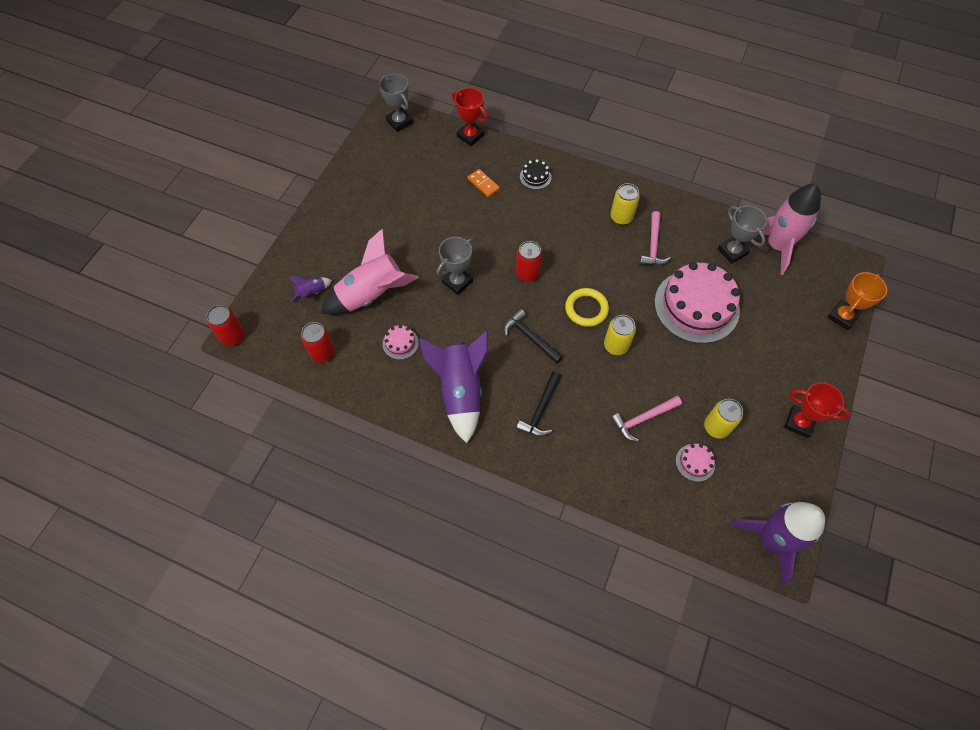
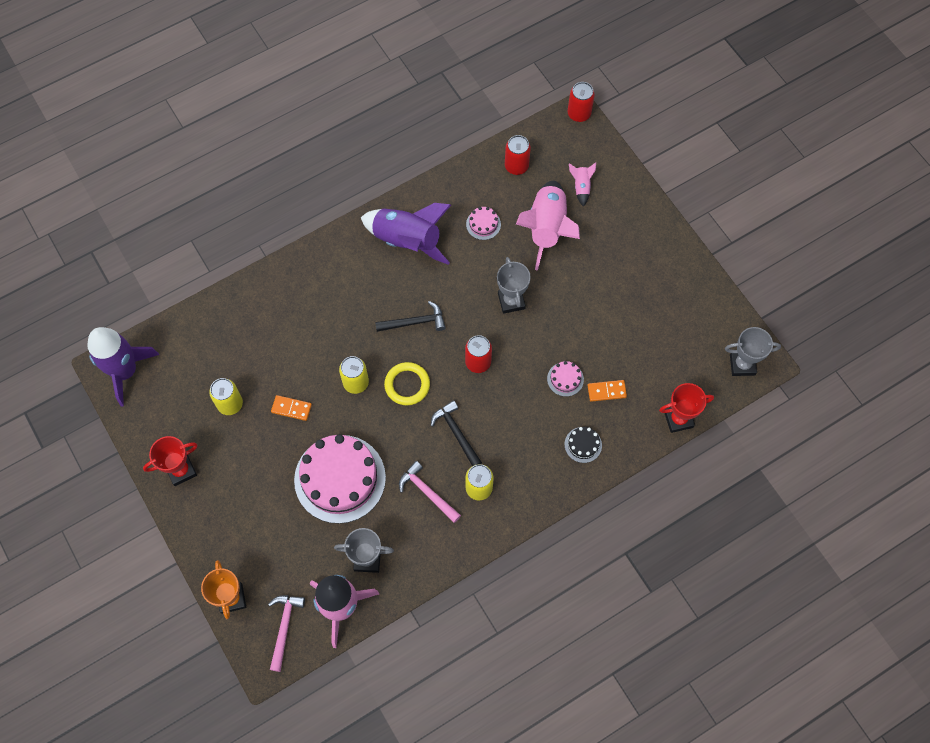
camera: 125 degrees right, 5 degrees up
purple rocket [288,276,332,302] -> pink rocket [569,162,596,207]
black hammer [516,372,561,437] -> black hammer moved to [431,400,482,466]
pink hammer [611,396,682,442] -> pink hammer moved to [268,595,305,672]
pink cake [676,444,715,482] -> pink cake moved to [547,361,584,397]
none -> orange domino [271,395,312,421]

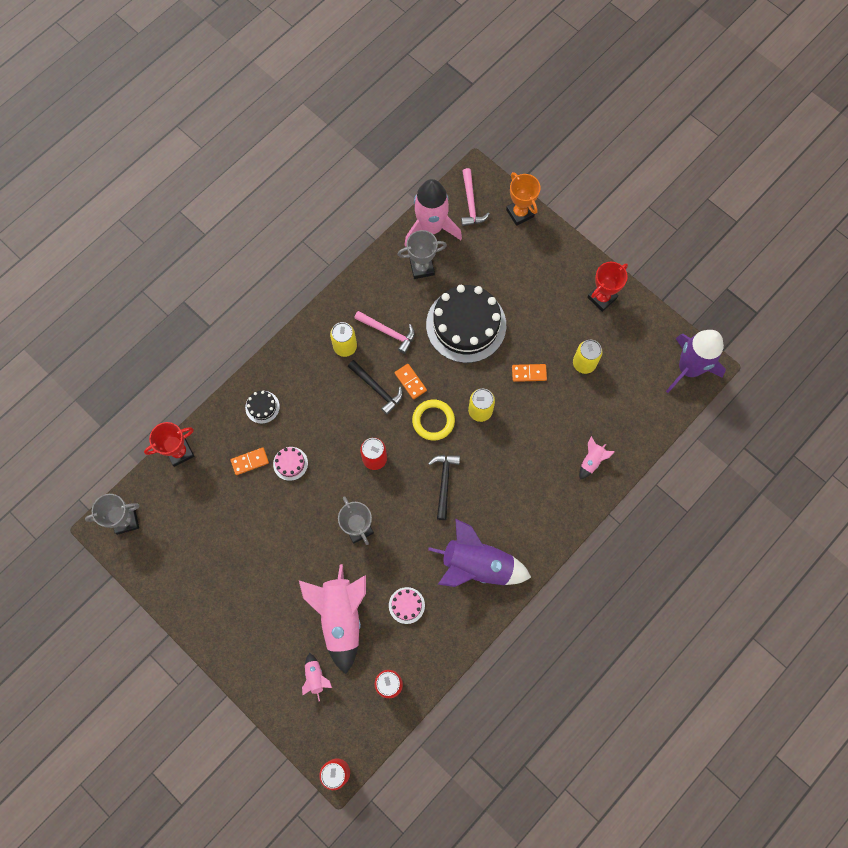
camera: 165 degrees right, 5 degrees up
pink cake [294,434,386,524] -> black cake [426,285,506,363]
black hammer [375,301,446,332] -> black hammer turned 120 degrees clockwise [428,455,460,520]
none -> orange domino [395,364,427,399]
none -> pink rocket [579,436,615,479]

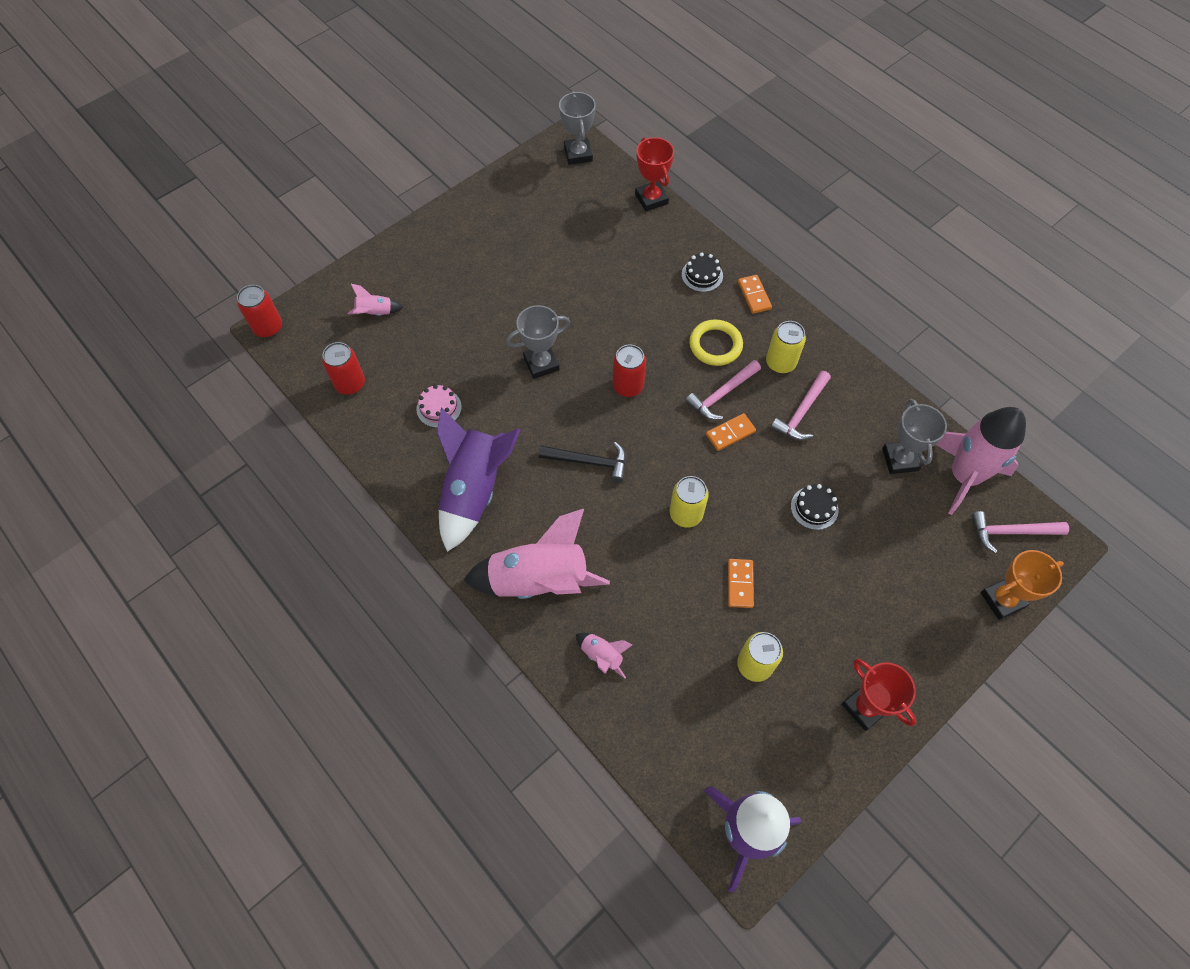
camera: 95 degrees right, 10 degrees down
orange domino [230,447,269,475] -> orange domino moved to [738,275,772,314]
pink cake [273,447,308,481] -> none
pink rocket [299,564,366,674] -> pink rocket moved to [463,509,610,599]
black hammer [348,360,403,415] -> pink hammer [685,360,761,420]
yellow ring [412,400,455,441] -> yellow ring moved to [689,319,743,366]
black cake [426,285,506,363] -> black cake [791,484,839,530], size x0.42

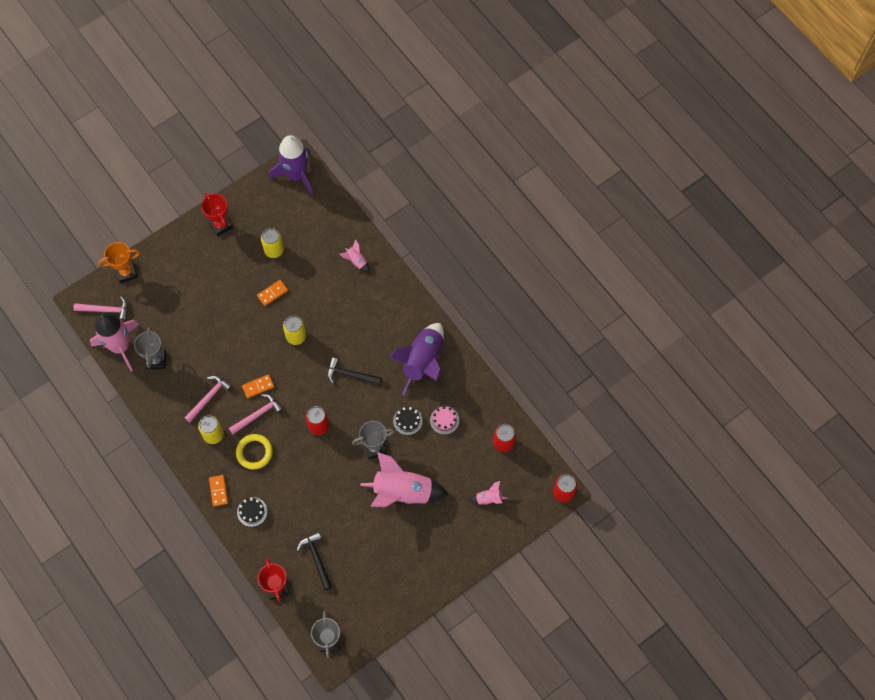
camera: 175 degrees left, 5 degrees up
pink rocket [463,509,610,599] -> pink rocket moved to [360,452,449,507]
orange domino [728,559,754,608] -> orange domino turned 45 degrees clockwise [257,280,288,306]
black cake [791,484,839,530] -> black cake moved to [393,407,423,435]
none -> black hammer [297,532,332,591]

